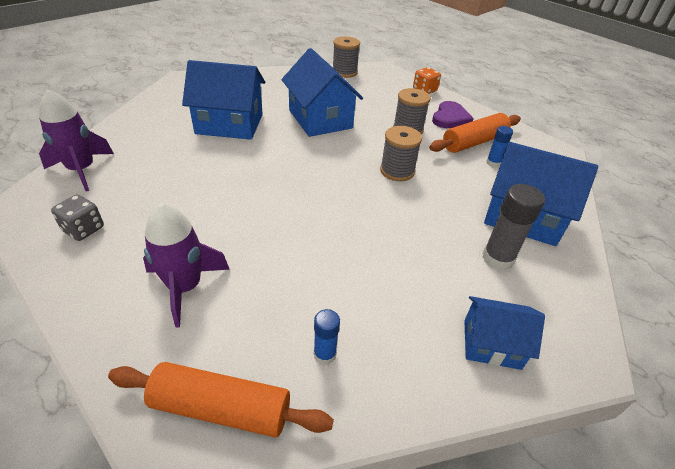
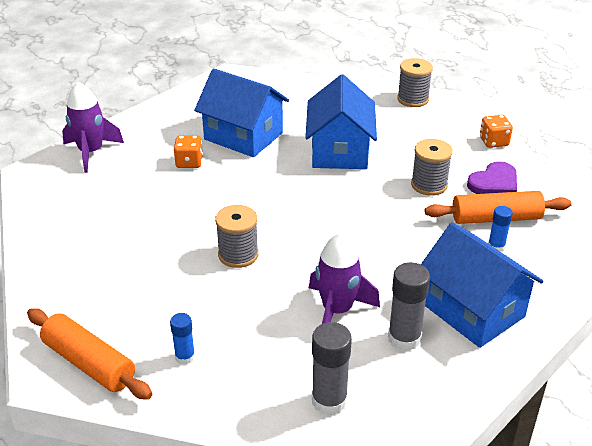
camera: 30 degrees right, 5 degrees down
grey dice [51,194,104,241] -> none
purple rocket [143,203,230,328] -> purple rocket moved to [309,233,380,324]
grey spool [380,126,422,181] -> grey spool moved to [215,205,259,268]
blue house [464,296,545,370] -> grey glue stick [312,322,352,415]
none -> orange dice [173,135,203,168]

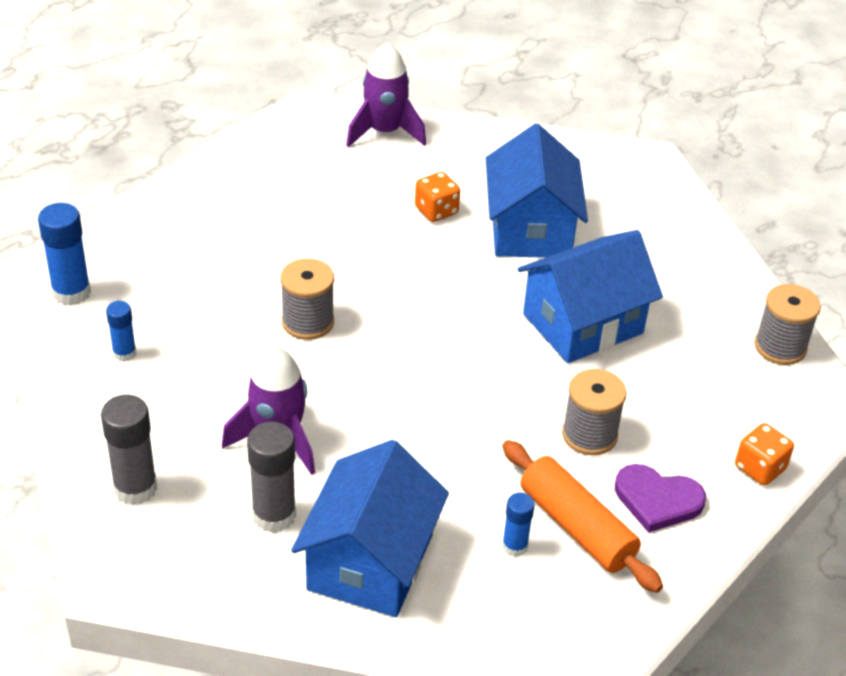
camera: 55 degrees right, 5 degrees up
orange rolling pin [27,308,152,400] -> blue glue stick [38,203,91,306]

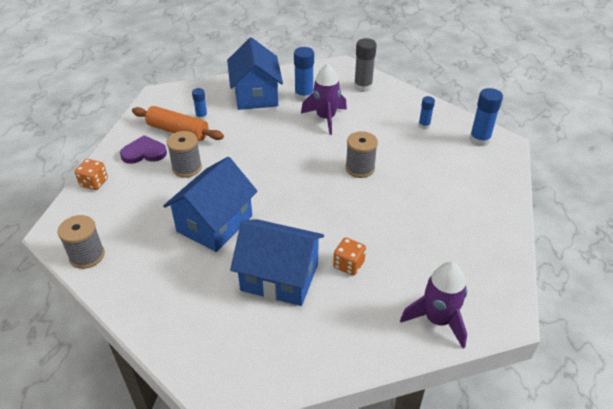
camera: 155 degrees right, 0 degrees up
grey glue stick [247,422,296,533] -> blue glue stick [294,47,314,101]
blue house [486,124,588,258] -> blue house turned 45 degrees counterclockwise [230,219,324,306]

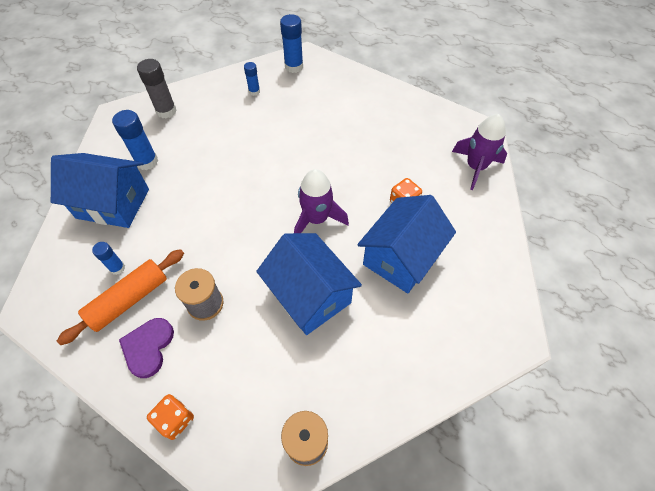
camera: 70 degrees left, 15 degrees up
purple rocket [301,63,347,135] -> purple rocket moved to [294,169,349,233]
grey spool [345,131,378,178] -> none

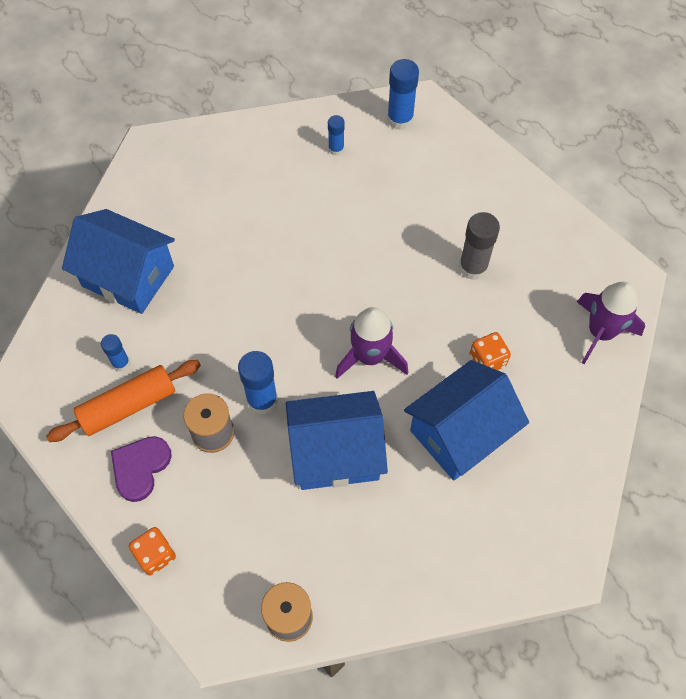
camera: 15 degrees right, 5 degrees up
blue glue stick [112,110,158,170] -> blue glue stick moved to [238,351,278,415]
grey glue stick [137,59,177,118] -> grey glue stick moved to [459,212,500,280]
blue house [256,233,362,335] -> blue house turned 75 degrees counterclockwise [286,391,388,490]

